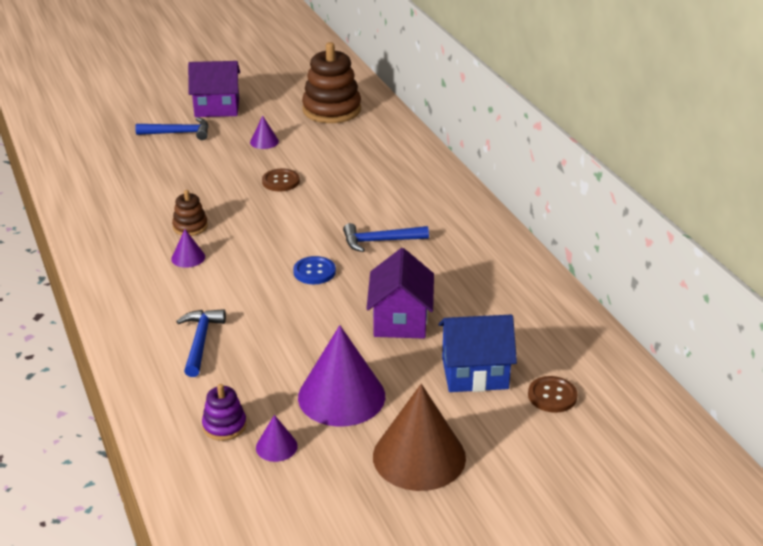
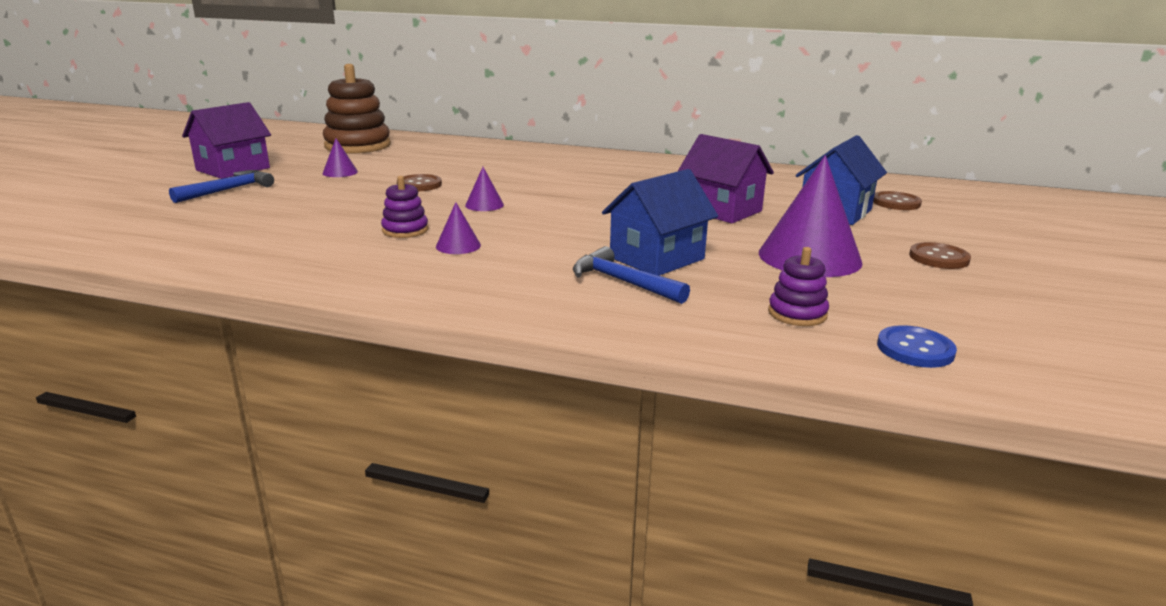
camera: 50 degrees left, 10 degrees down
brown stacking toy [172,190,208,236] -> purple stacking toy [381,176,428,238]
purple cone [256,415,298,462] -> purple cone moved to [465,167,504,211]
blue button [293,256,336,284] -> blue button moved to [877,325,957,368]
blue hammer [343,223,429,252] -> none
brown cone [373,384,466,491] -> brown button [909,242,971,269]
none -> blue house [602,169,718,276]

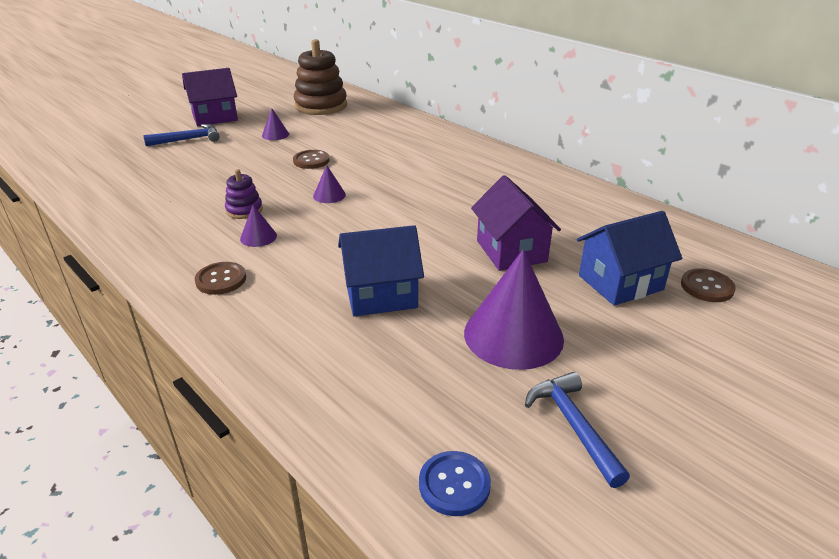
camera: 30 degrees right, 10 degrees up
blue hammer [573,246,690,304] -> blue hammer moved to [525,372,630,488]
purple stacking toy [768,247,829,326] -> none
brown button [909,242,971,269] -> brown button moved to [195,262,246,295]

